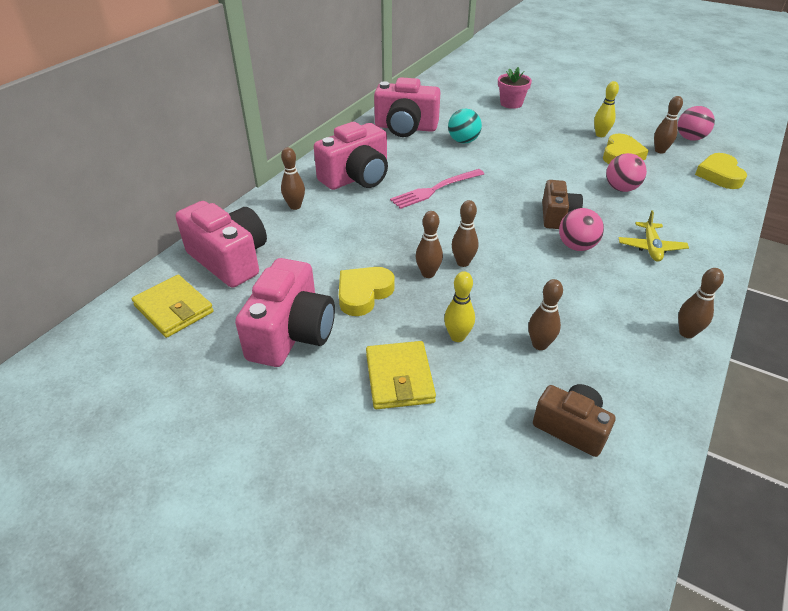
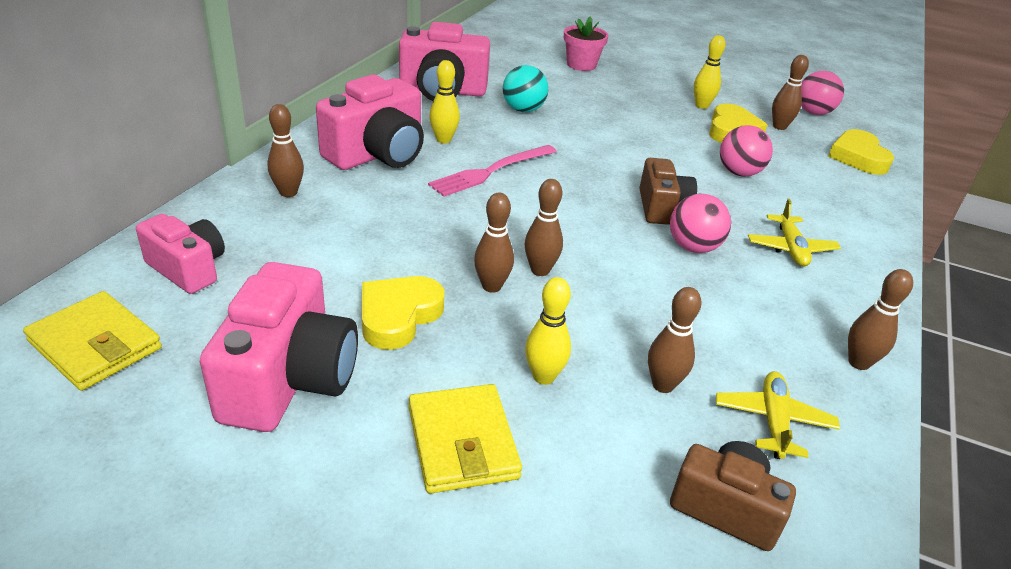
camera: 10 degrees left, 5 degrees down
pink camera [176,201,267,288] -> pink camera [136,214,225,294], size x0.62
none -> yellow bowling pin [429,60,460,143]
none -> yellow plane [716,371,840,459]

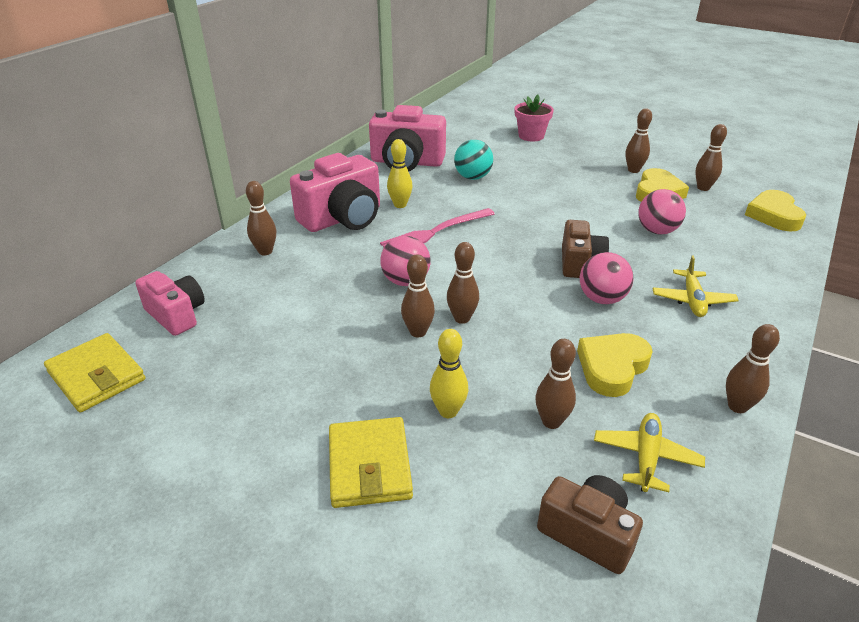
camera: 10 degrees right, 0 degrees up
pink camera [200,262,358,432] -> none
yellow heart [362,276,445,350] -> yellow heart moved to [577,333,653,397]
yellow bowling pin [694,35,726,109] -> brown bowling pin [626,108,652,173]
pink ball [801,71,844,115] -> pink ball moved to [380,236,431,286]

